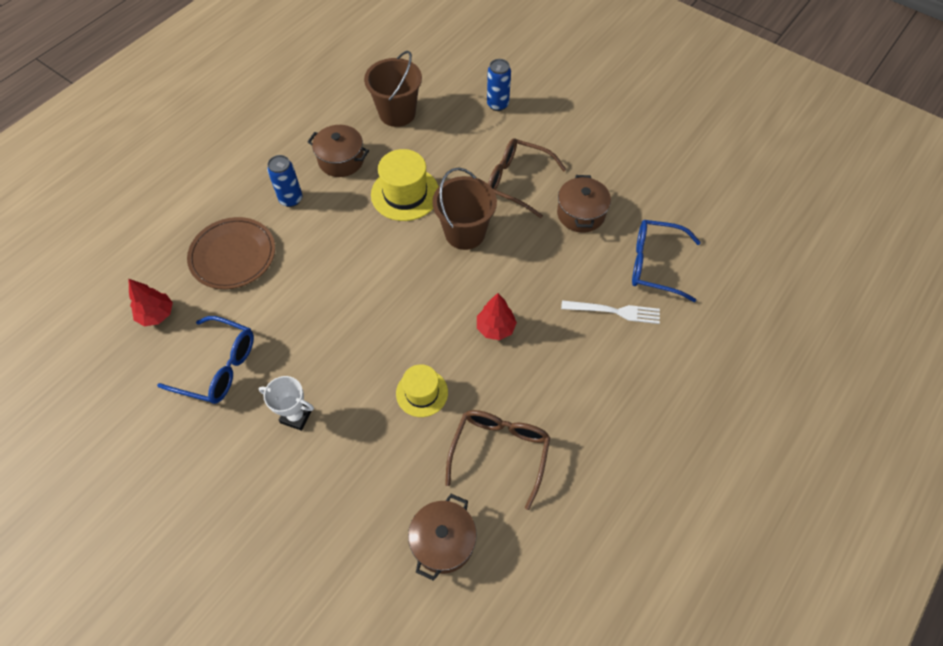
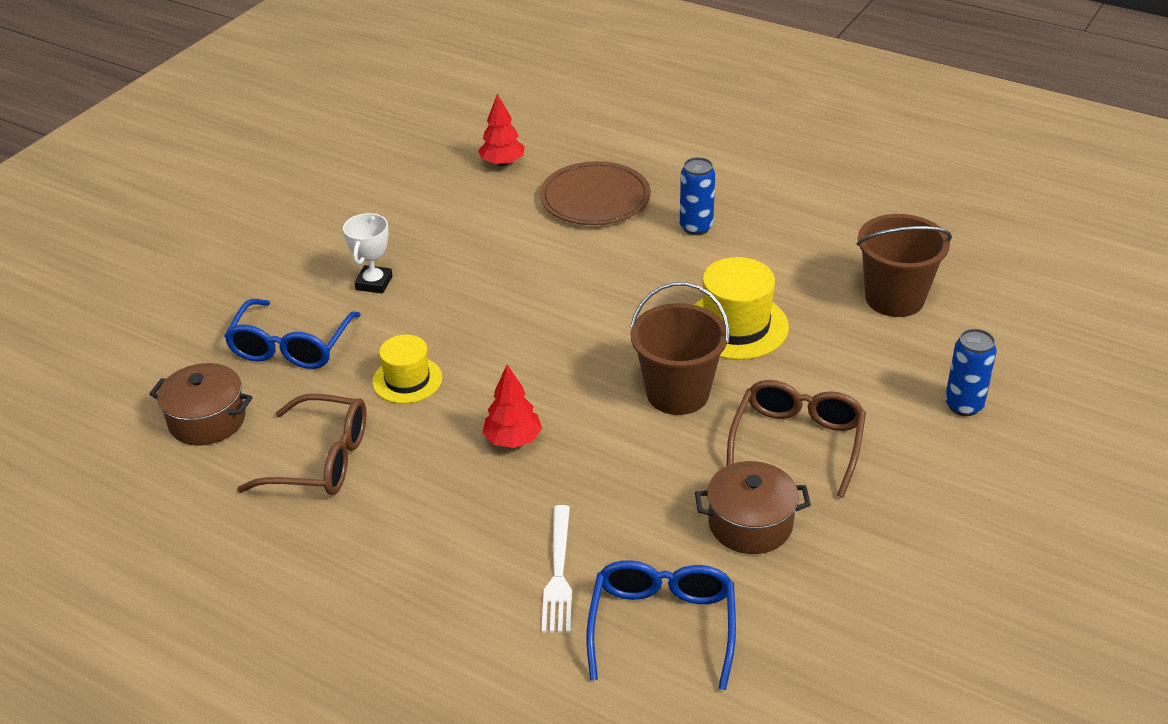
camera: 85 degrees right, 20 degrees down
blue glasses [157,316,254,404] -> blue glasses moved to [224,299,361,369]
brown pot [307,125,369,177] -> none

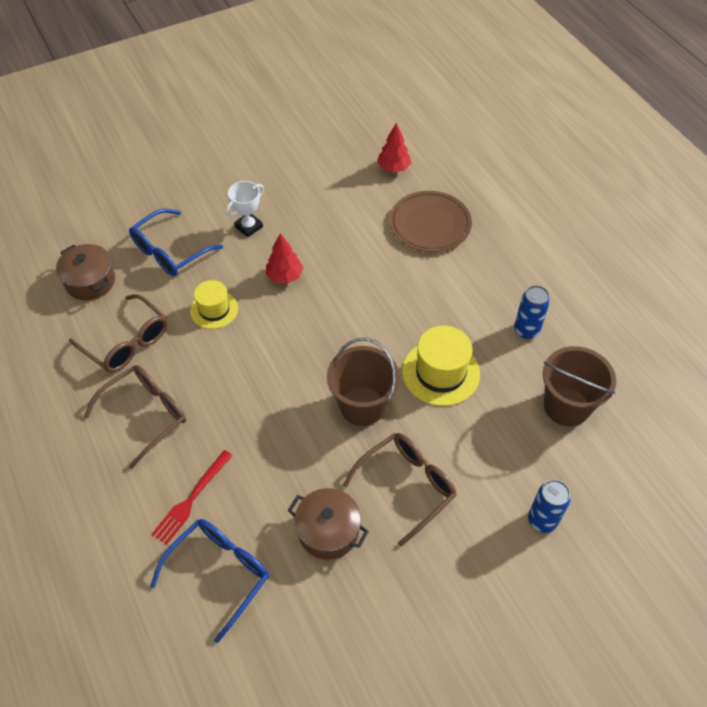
camera: 30 degrees right, 15 degrees up
red tree [483,365,542,448] -> red tree moved to [266,233,303,283]
white fork [542,505,572,633] -> red fork [151,450,233,545]
blue can [680,157,715,235] -> blue can moved to [514,285,550,339]
none -> brown glasses [84,365,186,469]

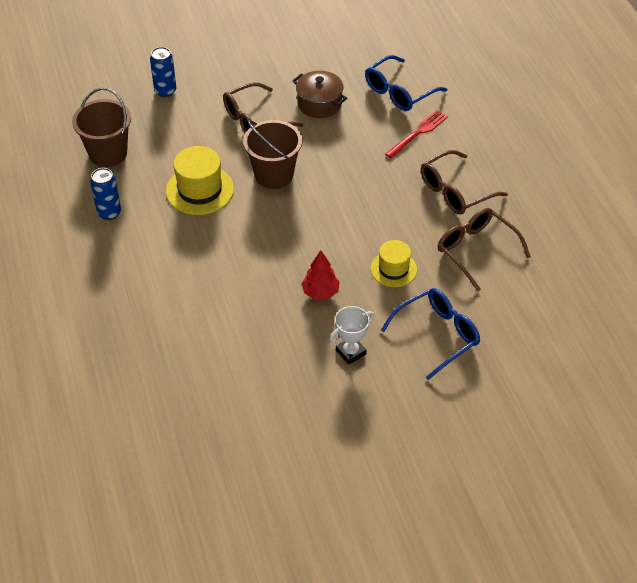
camera: 170 degrees left, 5 degrees down
brown pot [56,244,115,300] -> none
red tree [377,123,411,173] -> none
brown plate [390,191,472,252] -> none

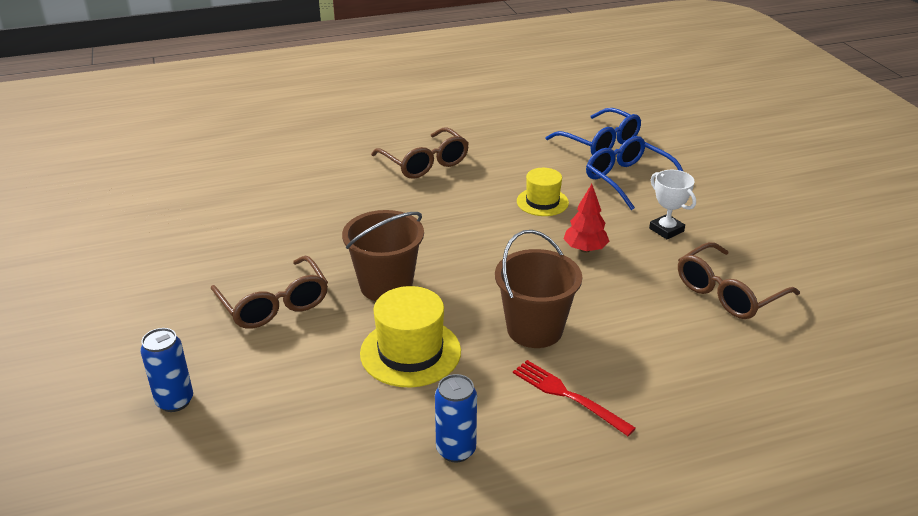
camera: 90 degrees left, 15 degrees down
brown bucket [72,88,131,167] -> brown bucket moved to [495,230,582,348]
brown pot [293,71,347,118] -> none
blue glasses [365,55,447,111] -> blue glasses moved to [546,108,641,155]
red fork [385,110,448,159] -> red fork moved to [513,360,636,436]
brown glasses [438,208,531,291] -> brown glasses moved to [678,242,800,319]

